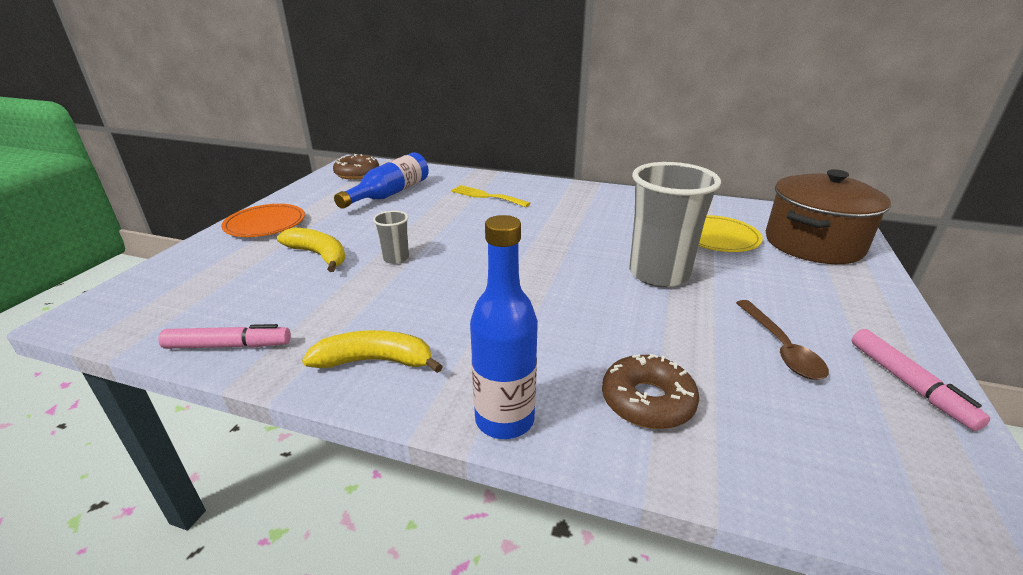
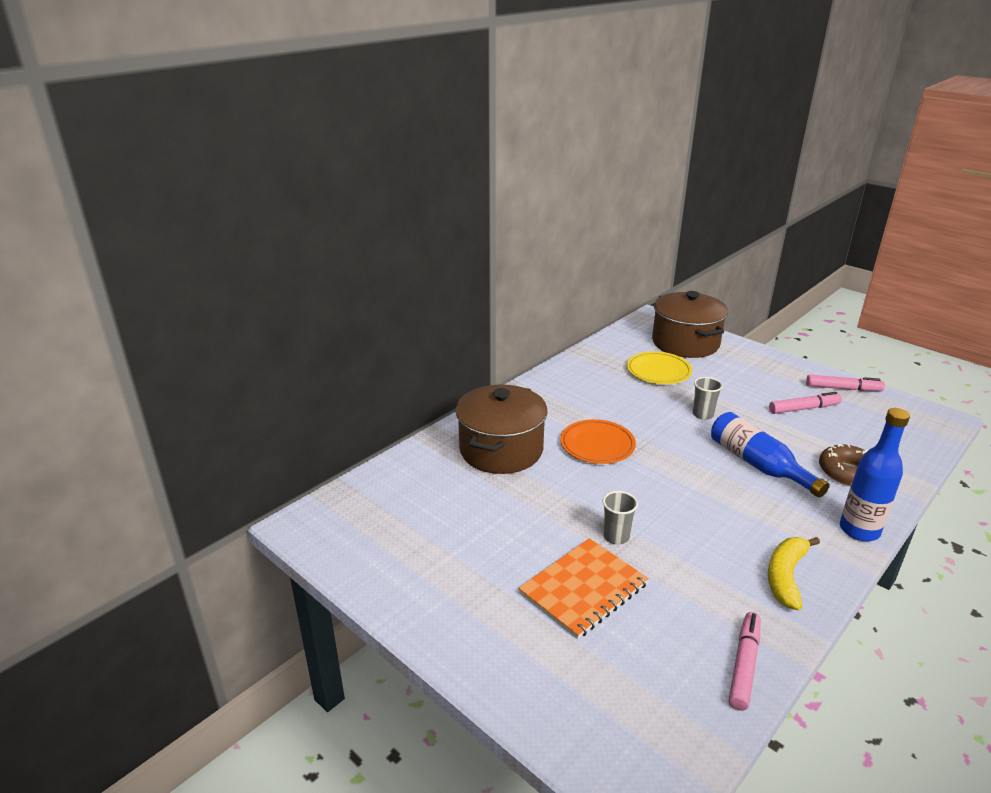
camera: 65 degrees left, 0 degrees up
orange plate [221,204,305,237] -> orange plate moved to [560,419,636,464]
yellow banana [277,227,346,272] -> orange notebook [518,538,649,639]
brown donut [333,154,379,180] -> none
blue bottle [334,152,429,209] -> blue bottle moved to [711,412,829,498]
yellow fork [451,185,531,207] -> brown pot [456,385,548,474]
grey cup [629,162,721,287] -> grey cup [693,377,723,420], size x0.46
brown spoon [736,300,829,380] -> pink marker [769,392,842,414]

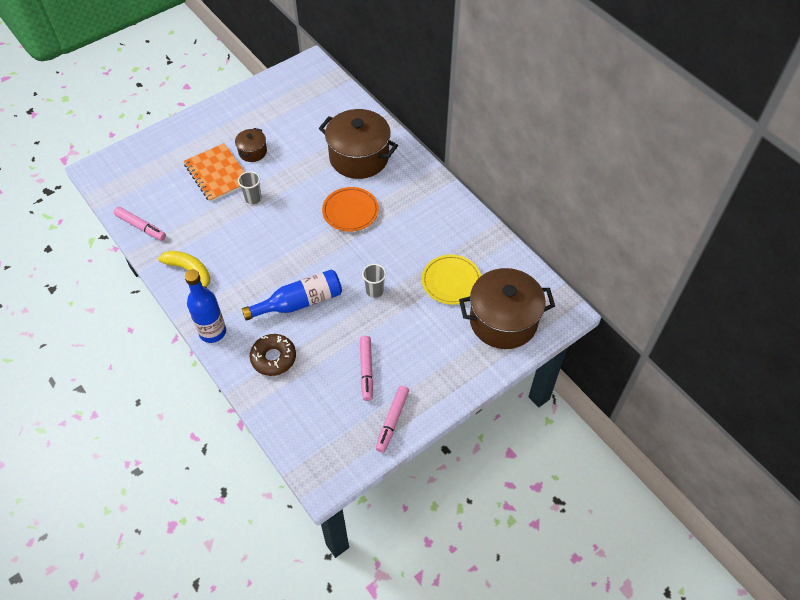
camera: 100 degrees right, 25 degrees up
none -> brown pot [235,128,267,162]

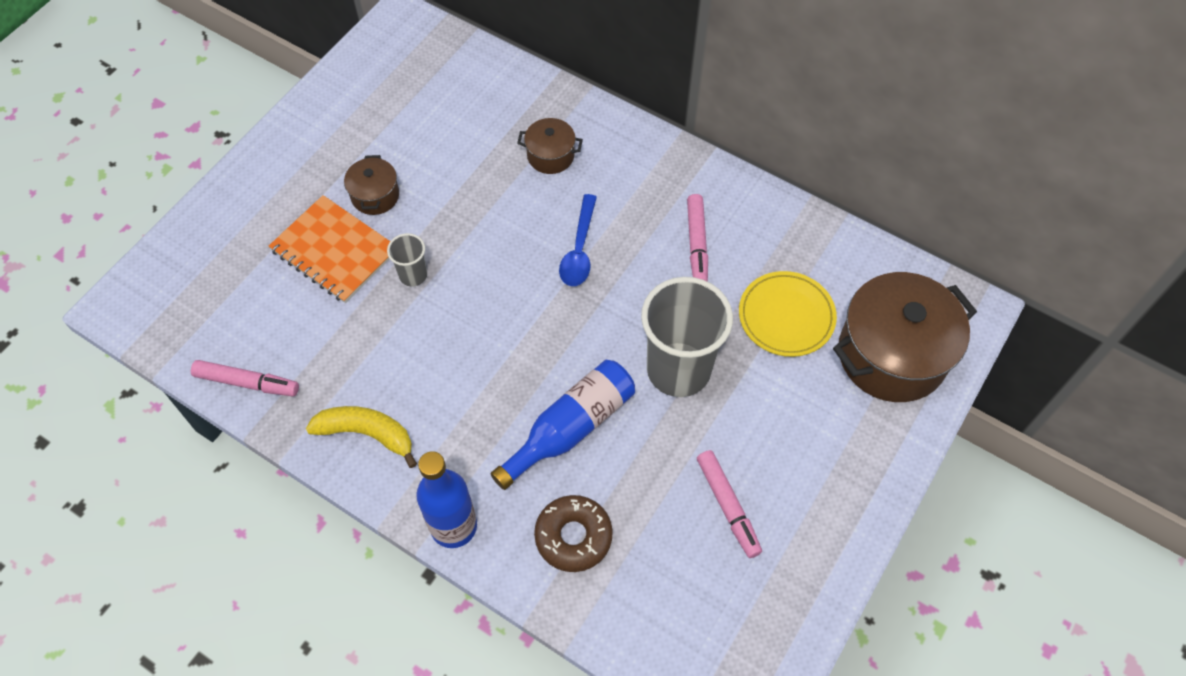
camera: 20 degrees left, 5 degrees up
brown pot [319,109,398,179] -> brown pot [517,118,583,174], size x0.48
orange plate [322,187,379,232] -> blue spoon [559,194,597,286]
grey cup [362,264,386,298] -> grey cup [641,277,733,397], size x2.18
pink marker [376,386,409,453] -> pink marker moved to [687,194,708,282]

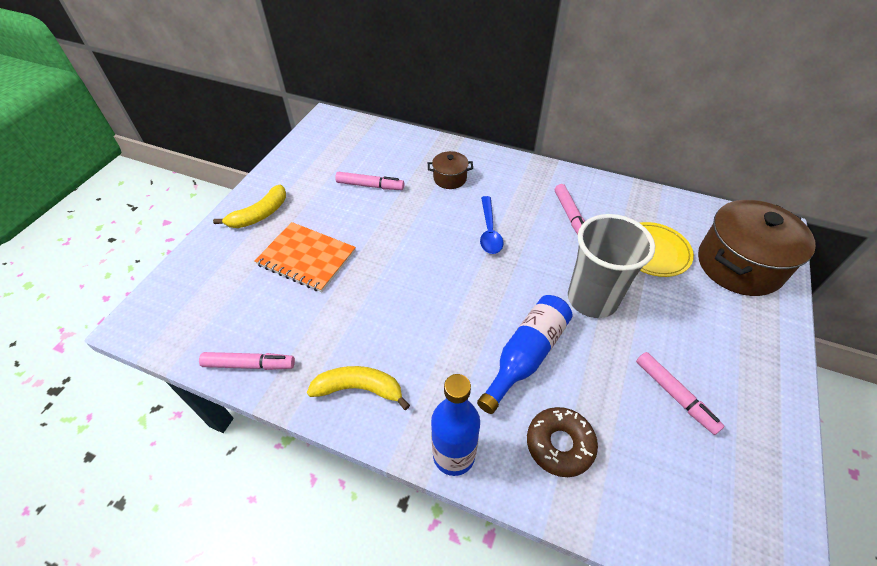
camera: 10 degrees left, 10 degrees down
brown pot [344,155,399,215] -> none
grey cup [387,233,427,287] -> none
none -> yellow banana [213,185,286,228]
none -> pink marker [335,172,404,190]

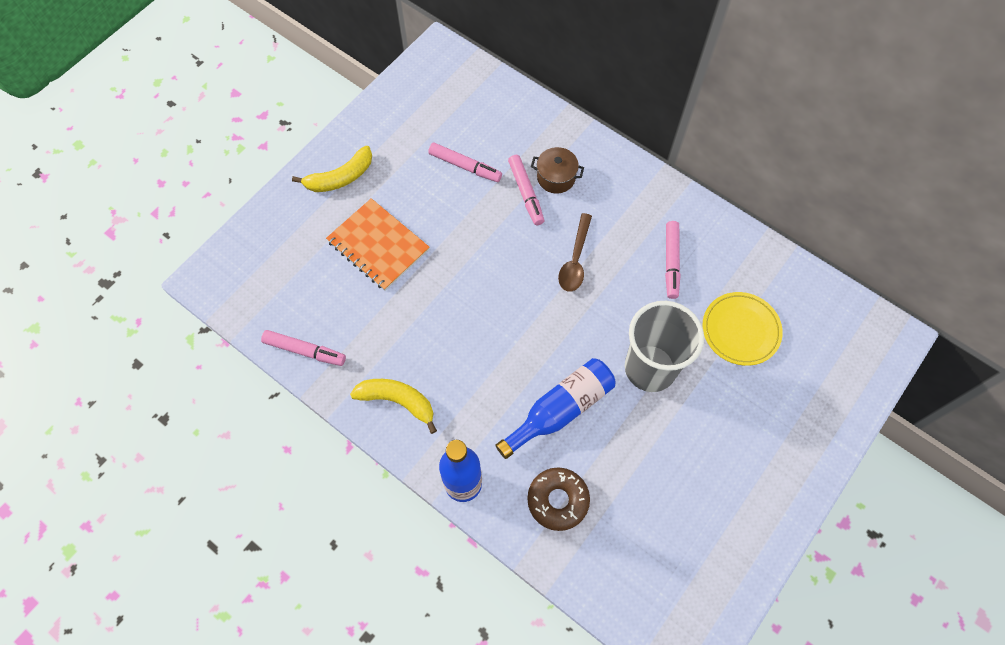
camera: 15 degrees right, 15 degrees up
blue spoon [480,196,503,254] -> brown spoon [558,213,592,292]
pink marker [636,352,725,435] -> pink marker moved to [508,155,544,225]
brown pot [698,200,816,296] -> none

